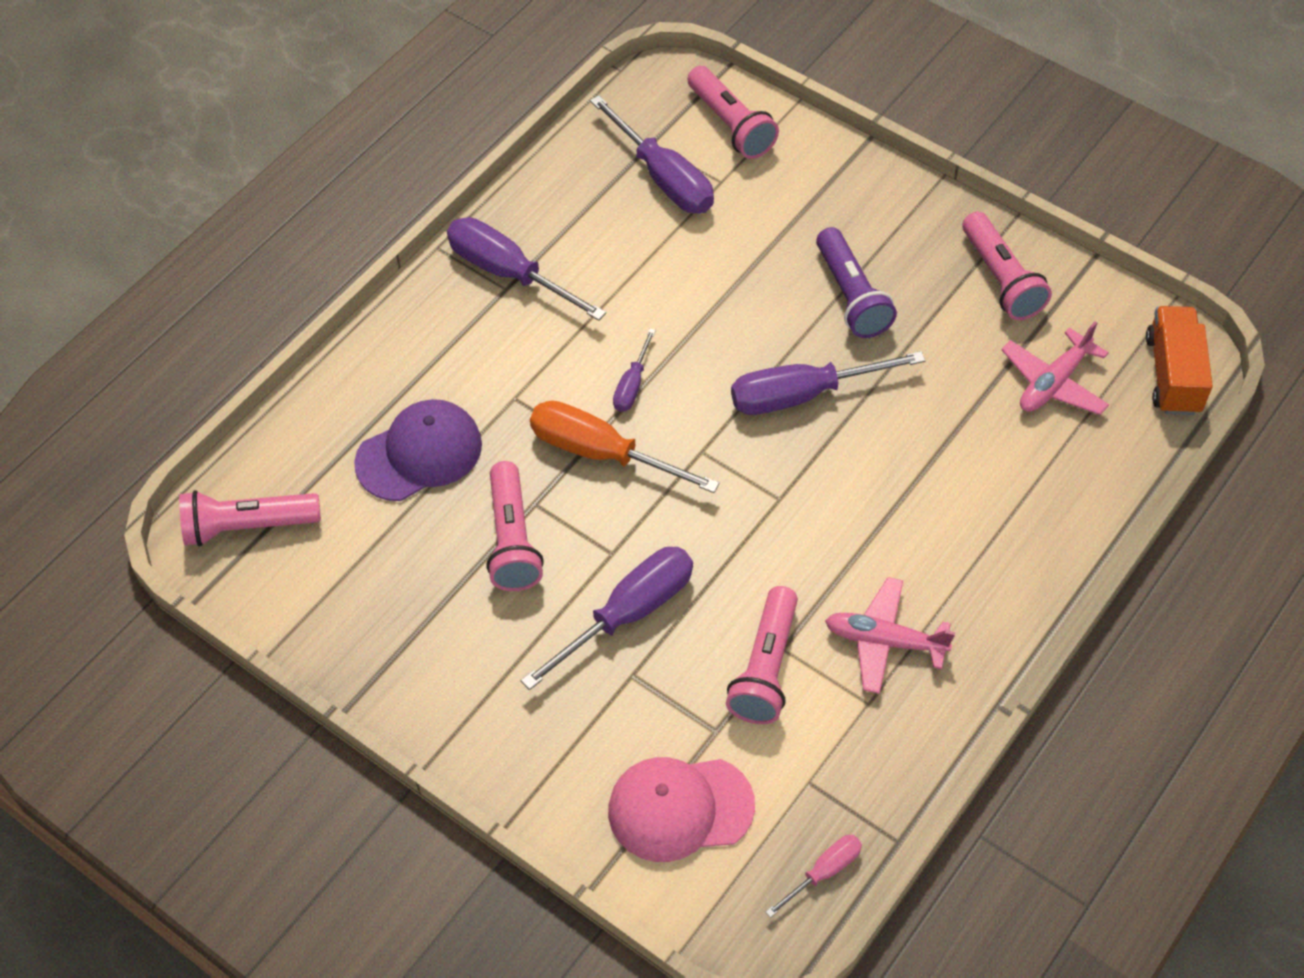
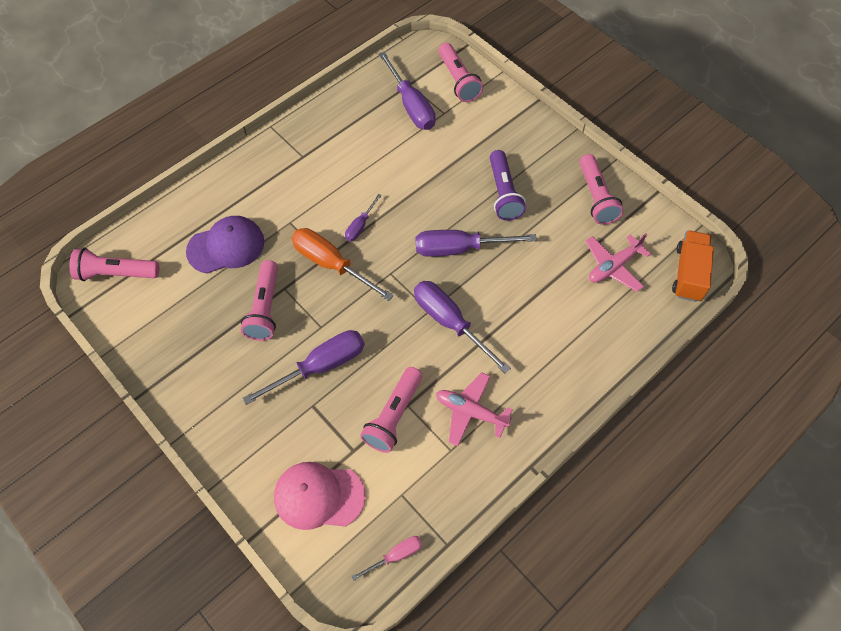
camera: 10 degrees right, 5 degrees up
purple screwdriver [447,217,606,321] -> purple screwdriver moved to [414,281,511,373]

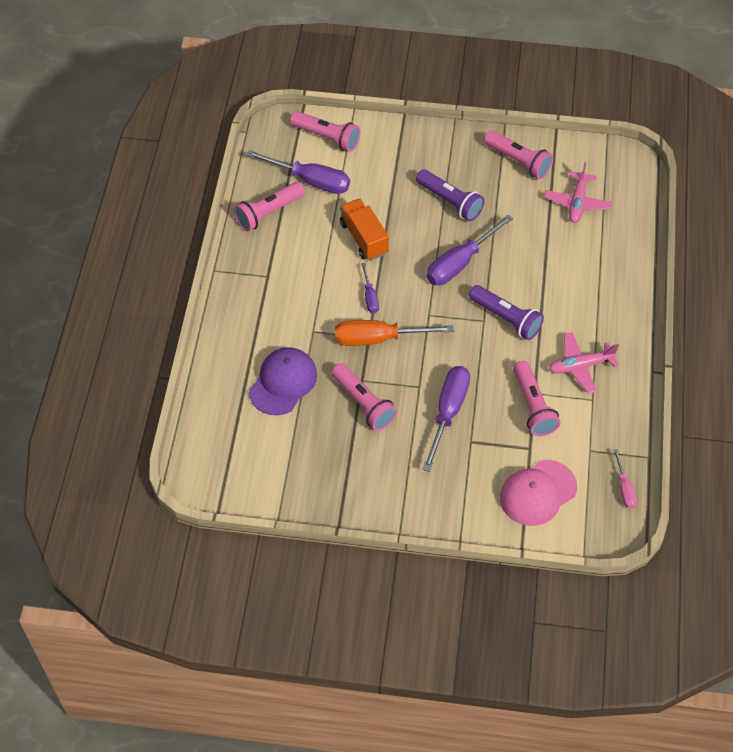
camera: 40 degrees left, 5 degrees down
pink flashlight [69,248,159,281] -> pink flashlight moved to [234,182,305,232]
pink screwdriver [352,536,422,581] -> pink screwdriver turned 150 degrees clockwise [613,449,637,508]
purple screwdriver [414,281,511,373] -> purple flashlight [469,285,544,340]
orange truck [672,230,714,302] -> orange truck moved to [340,199,389,261]

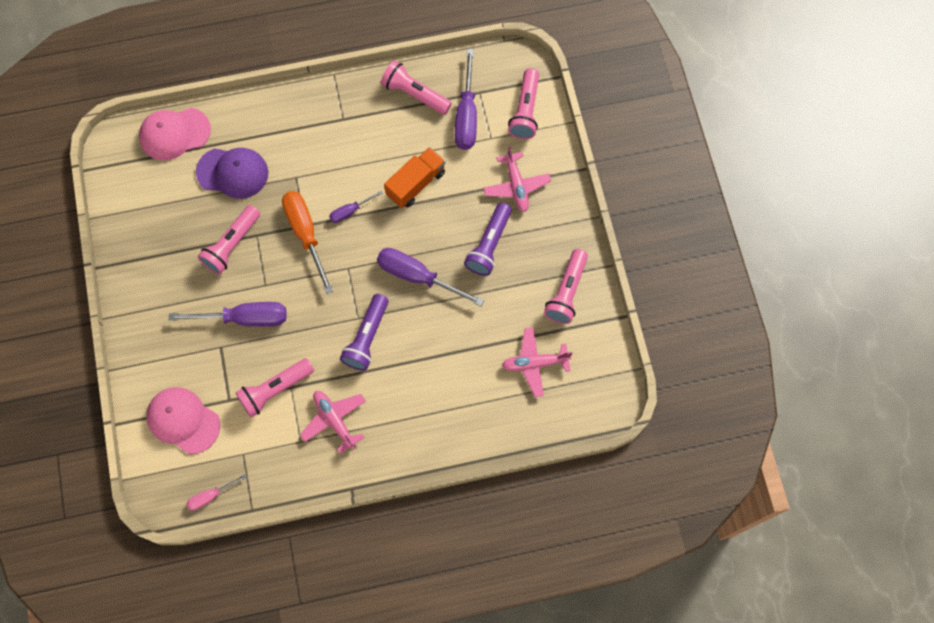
camera: 70 degrees right, 15 degrees up
none -> pink cap [139,108,211,160]
none -> pink plane [483,146,551,212]

